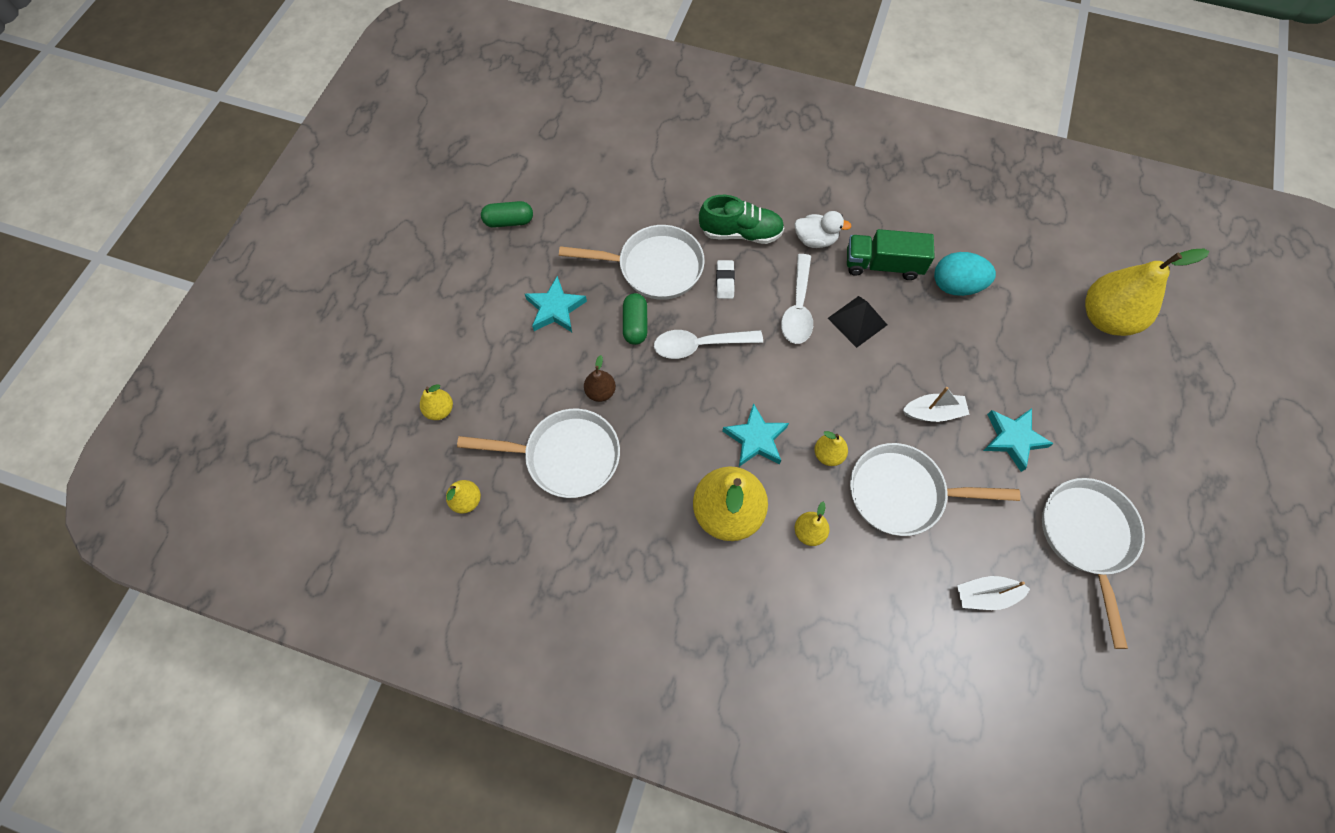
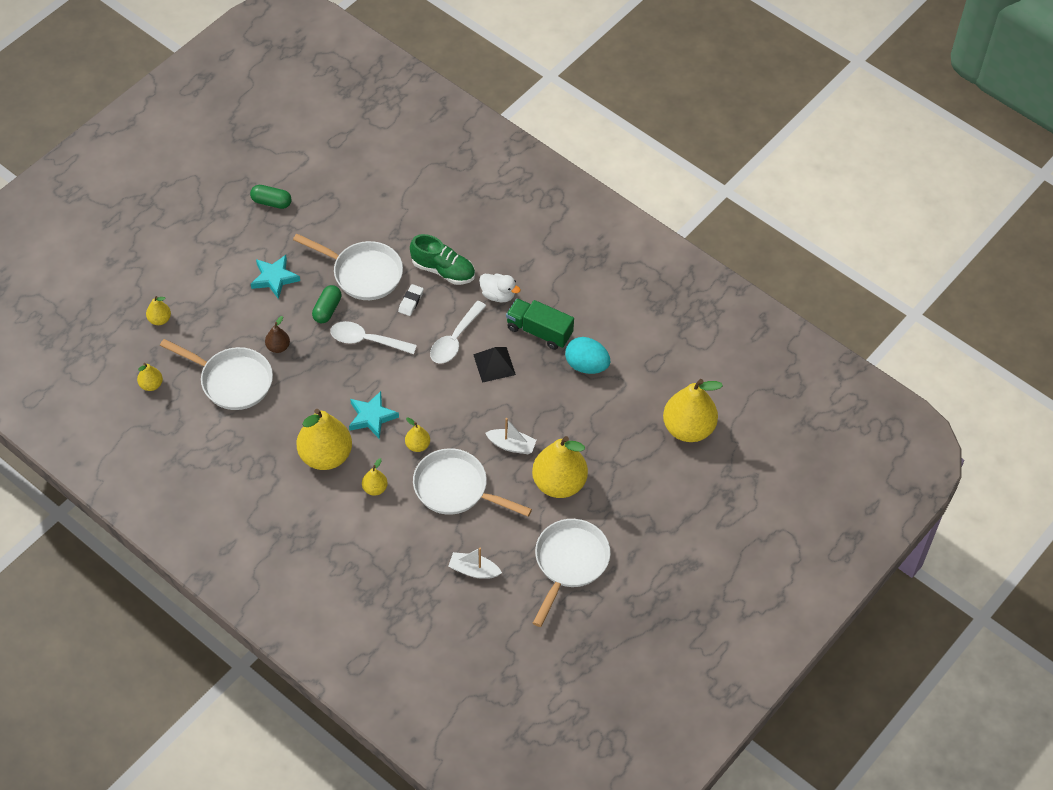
camera: 20 degrees right, 10 degrees down
turquoise star [983,408,1054,472] -> yellow pear [532,436,588,498]

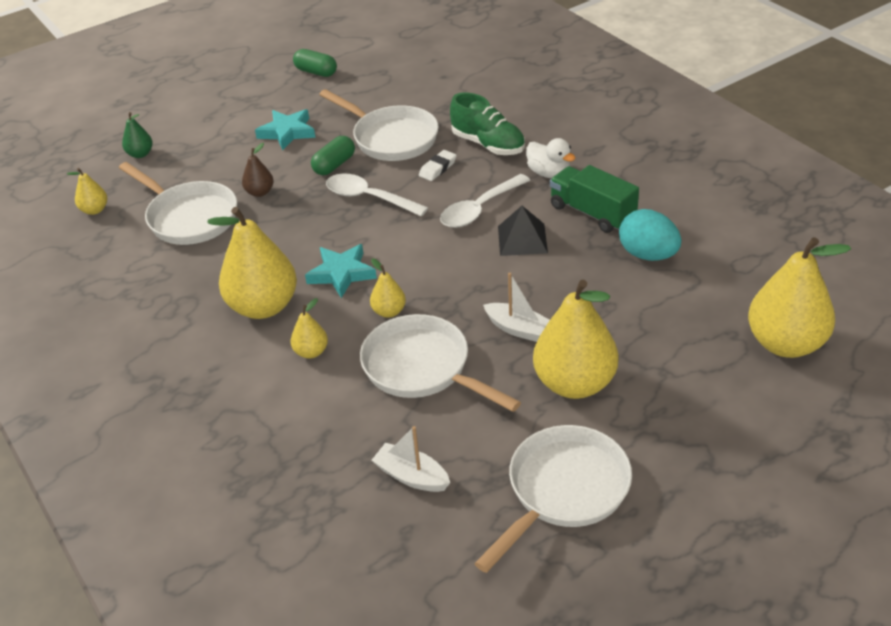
camera: 20 degrees right, 15 degrees down
yellow pear [146,296,171,325] -> green pear [122,112,153,158]

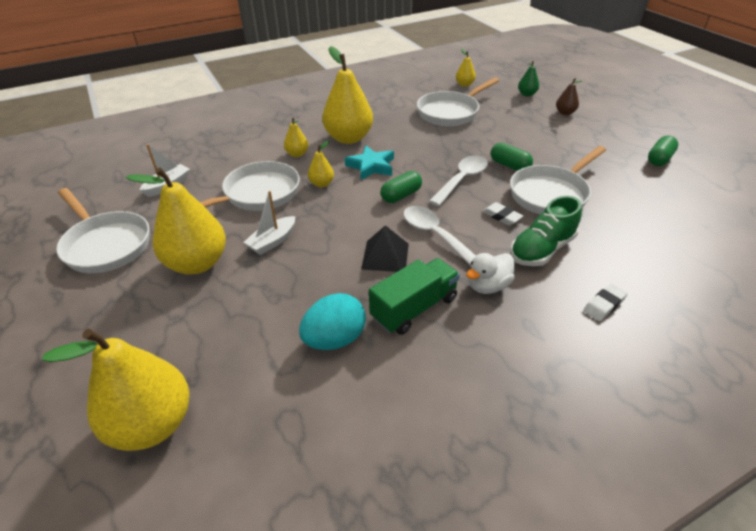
camera: 95 degrees right, 0 degrees up
brown pear [242,143,274,197] -> brown pear moved to [556,78,582,115]
turquoise star [255,109,316,151] -> none
none -> green capsule [380,171,422,203]
none -> white eraser [583,284,628,321]

